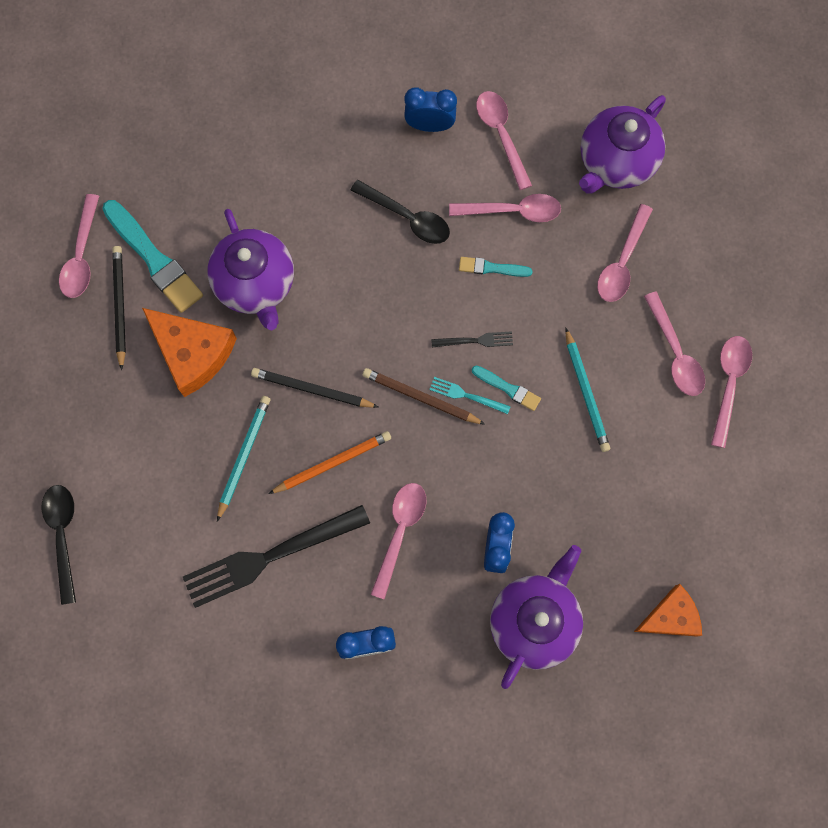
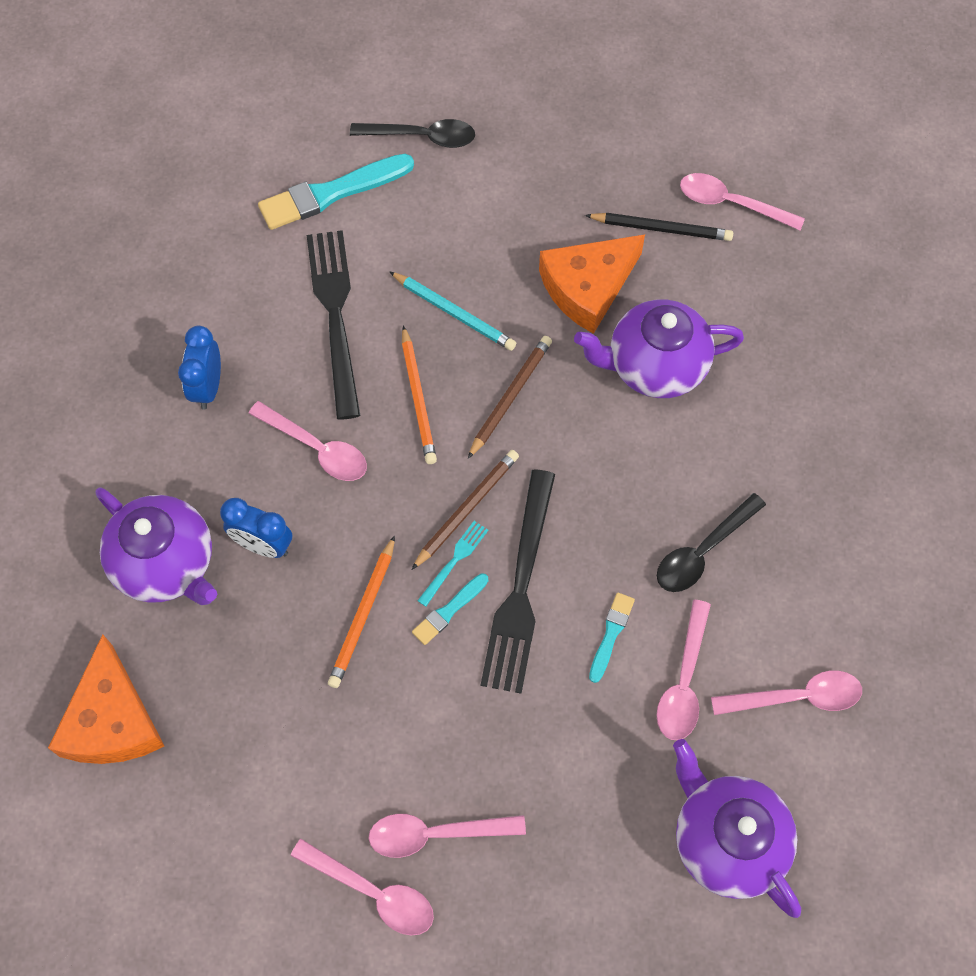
camera: 105 degrees right, 10 degrees down
turquoise brush [102,200,203,313] -> turquoise brush moved to [258,154,414,230]
black pencil [251,368,378,408] -> brown pencil [468,336,552,459]
blue clock [404,87,457,132] -> none
black fork [431,331,513,348] -> black fork [481,469,555,694], size x2.27
turquoise pencil [565,327,610,452] -> none
pink spoon [597,204,653,302] -> none
orange cheese [634,584,702,637] -> orange cheese [48,634,164,764], size x1.54
none -> orange pencil [328,535,395,688]

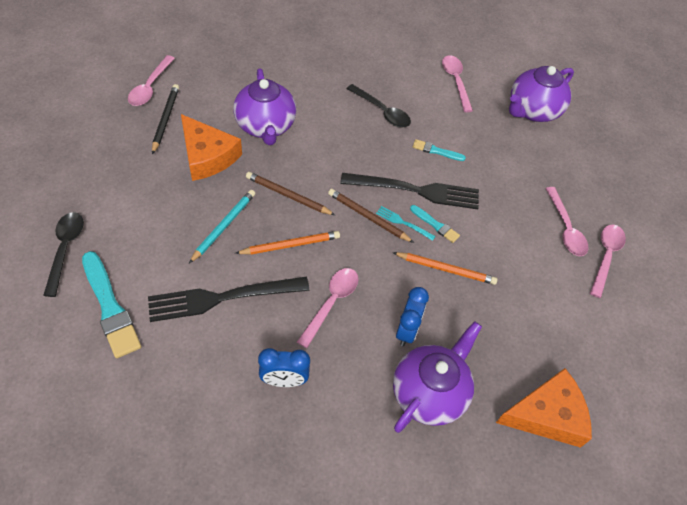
camera: 100 degrees left, 10 degrees down
pink spoon [656,600,711,740] -> none

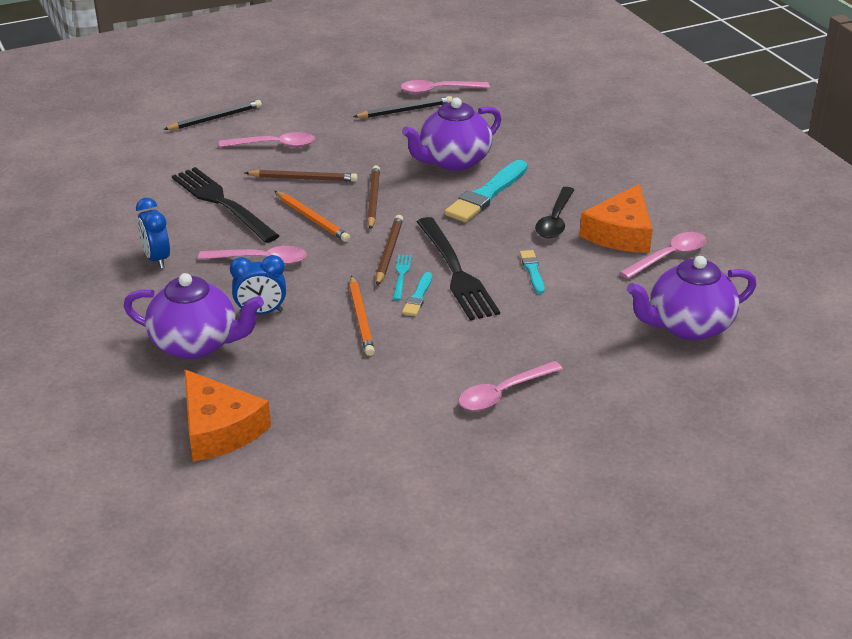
camera: 70 degrees right, 20 degrees down
black spoon [43,212,84,297] -> black pencil [163,100,262,130]
turquoise brush [82,251,141,358] -> turquoise brush moved to [445,160,528,222]
orange cheese [181,114,242,181] -> orange cheese moved to [580,184,652,253]
turquoise pencil [189,190,255,263] -> brown pencil [245,170,358,182]
purple teapot [509,66,574,122] -> purple teapot turned 45 degrees counterclockwise [627,256,756,340]
pink spoon [590,225,626,298] -> pink spoon moved to [219,132,315,147]

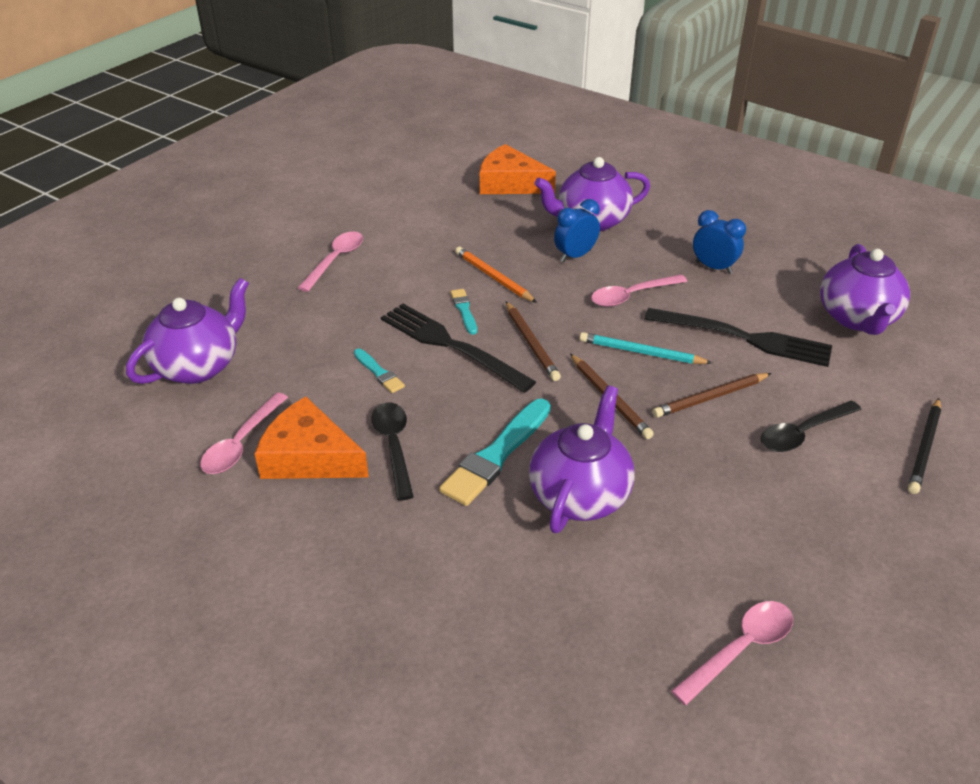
camera: 150 degrees right, 5 degrees up
pink spoon [219,132,315,147] -> black spoon [760,400,862,452]
orange pencil [275,191,350,242] -> turquoise pencil [580,332,712,364]
black pencil [353,96,452,118] -> none
turquoise fork [393,255,412,301] -> none
turquoise brush [445,160,528,222] -> turquoise brush turned 150 degrees counterclockwise [439,399,551,506]
orange cheese [580,184,652,253] -> orange cheese turned 60 degrees counterclockwise [255,397,369,479]
none -> purple teapot [820,244,910,335]

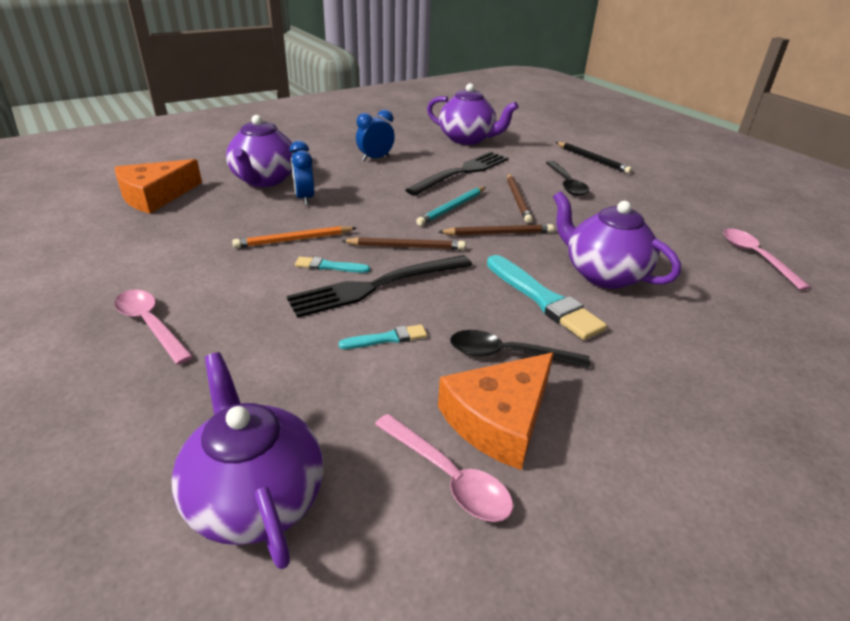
camera: 70 degrees left, 5 degrees down
pink spoon [591,274,687,307] -> none

